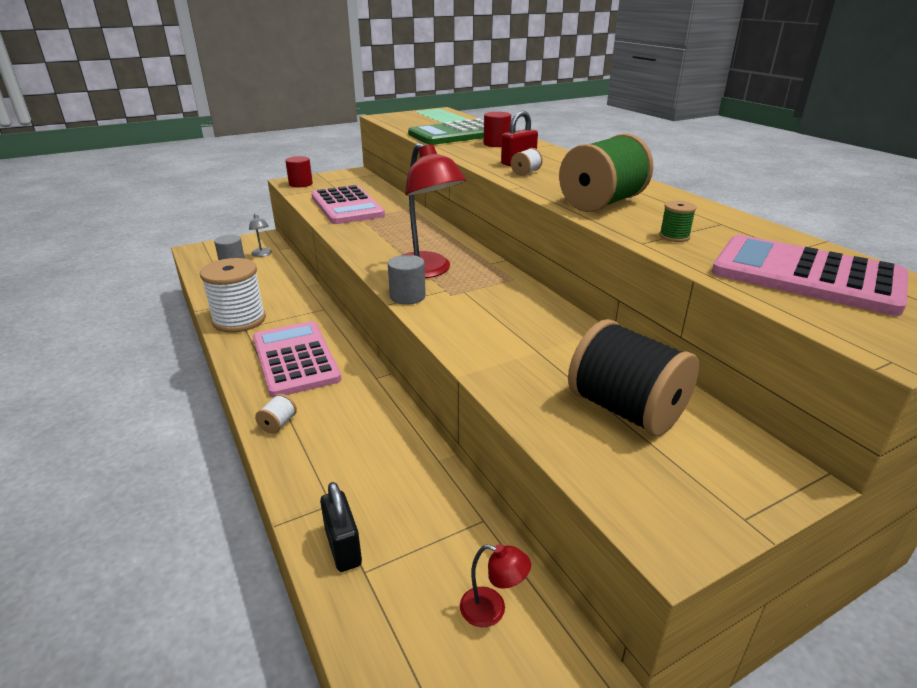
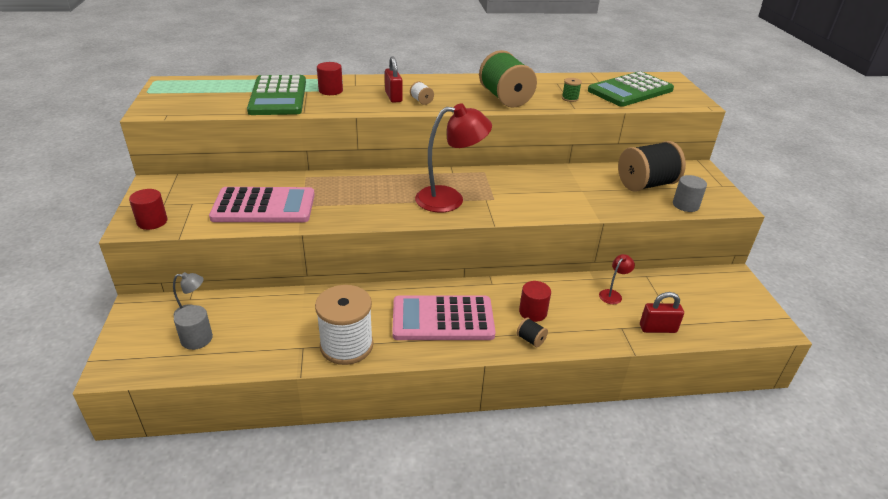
camera: 70 degrees left, 5 degrees up
white spool [255,394,297,434] -> black spool [517,318,548,348]
black padlock [320,482,362,572] -> red padlock [640,292,684,333]
grey cylinder [388,255,426,305] -> grey cylinder moved to [673,175,707,212]
red lamp [460,544,531,627] -> red lamp moved to [599,254,635,304]
pink calculator [712,235,908,316] -> green calculator [588,71,674,107]
none -> red cylinder [519,281,551,322]

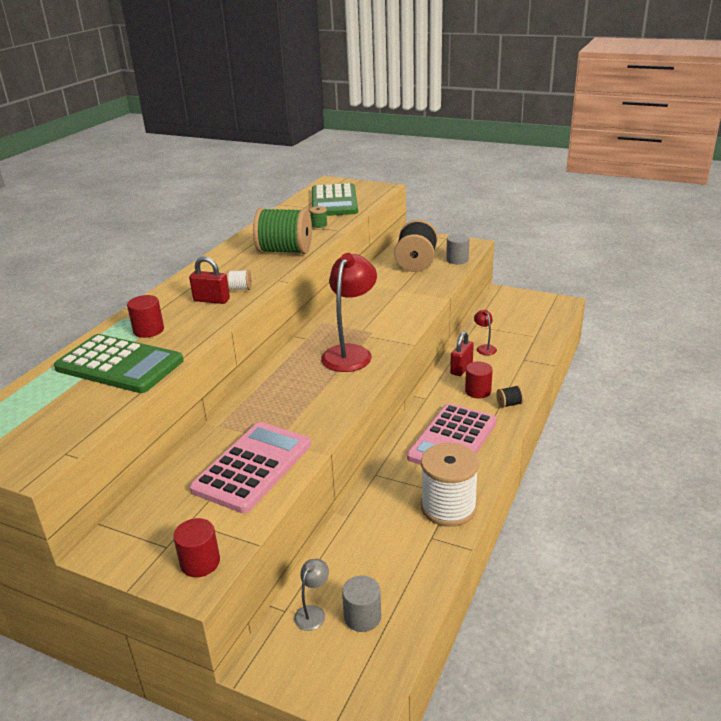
camera: 55 degrees left, 5 degrees down
red padlock [640,292,684,333] -> red padlock moved to [450,332,474,376]

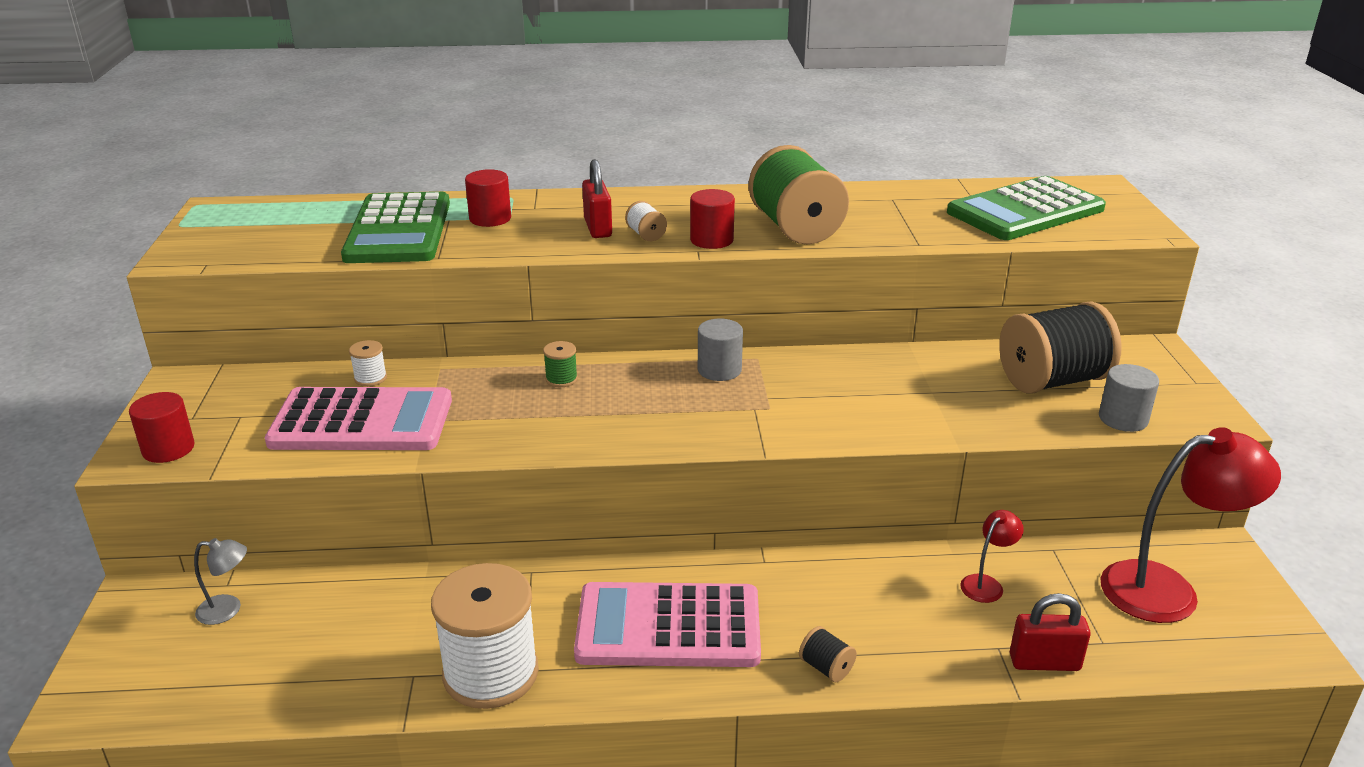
camera: 60 degrees right, 0 degrees up
green spool [310,206,328,230] -> green spool moved to [543,341,578,387]
red lamp [321,253,377,372] -> red lamp moved to [1100,427,1281,623]
grey cylinder [342,576,381,632] -> grey cylinder moved to [698,319,743,381]
red padlock [450,332,474,376] -> red padlock moved to [1010,593,1091,671]
red cylinder [465,361,493,398] -> red cylinder moved to [690,189,735,249]
none -> white spool [349,340,387,387]

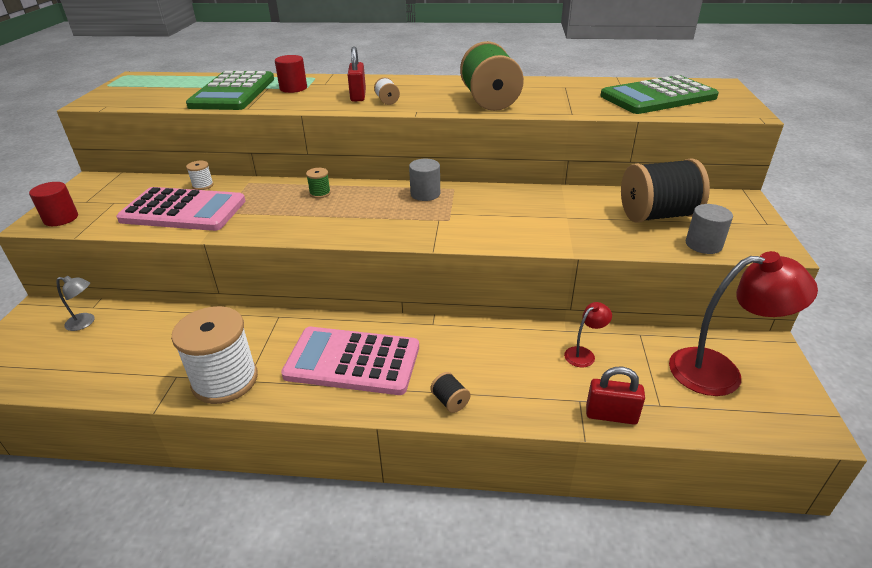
camera: 10 degrees right, 5 degrees up
red cylinder [690,189,735,249] -> none

